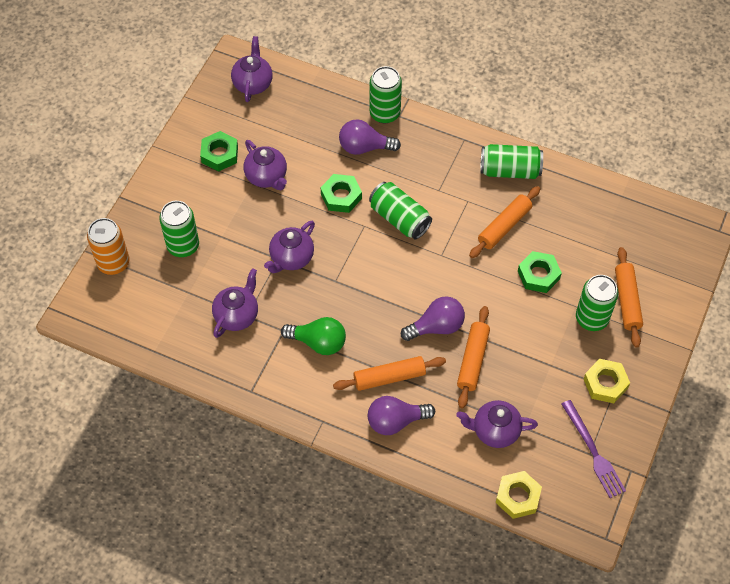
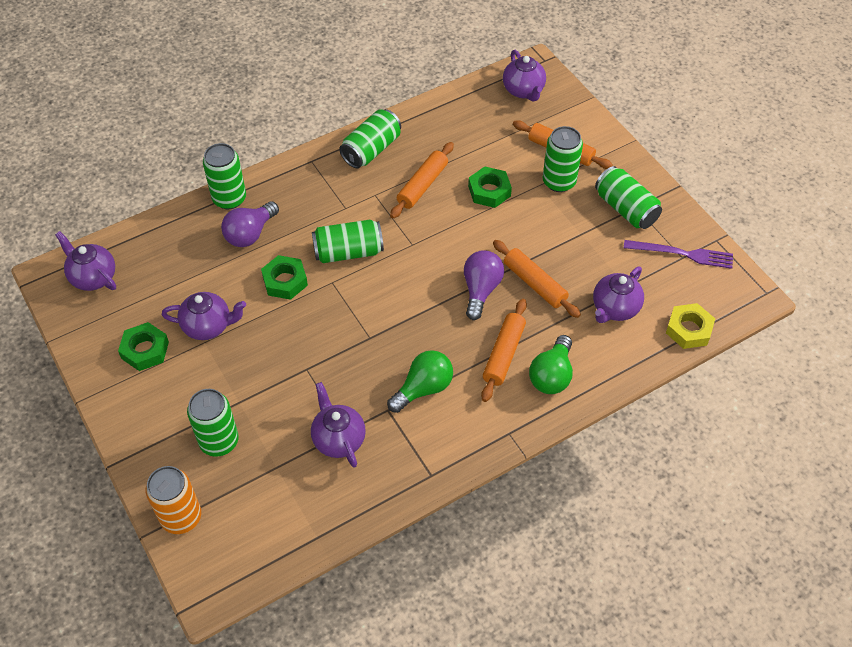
camera: 55 degrees left, 5 degrees down
purple teapot [264,221,315,273] -> purple teapot moved to [503,50,546,102]
purple light bulb [368,396,435,435] -> green light bulb [529,335,573,394]
orange rolling pin [469,186,540,258] -> orange rolling pin turned 45 degrees clockwise [390,142,454,218]
yellow nut [584,359,630,403] -> green can [595,166,662,229]

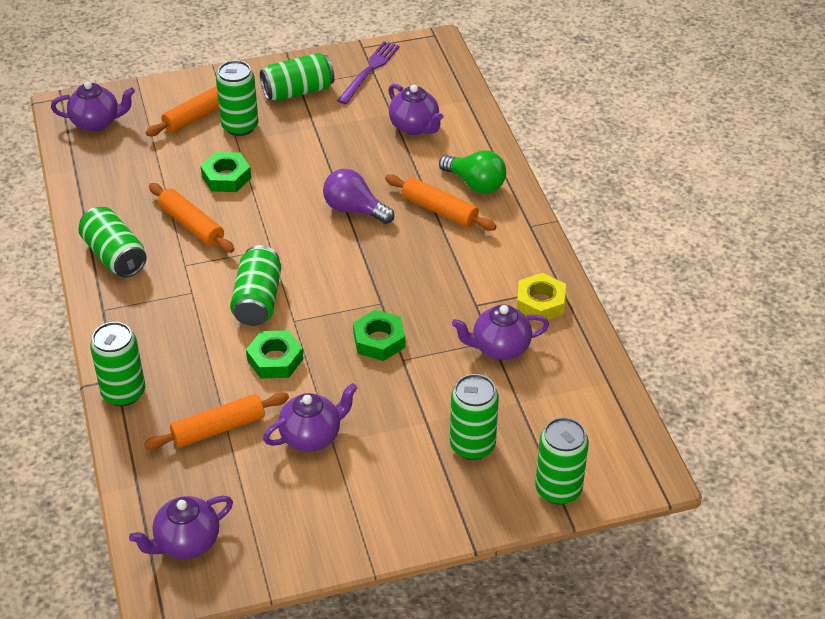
camera: 75 degrees left, 10 degrees down
green nut [118,322,169,371] -> green nut moved to [353,310,405,361]
orange can [146,466,201,534] -> green can [535,417,589,504]
purple teapot [162,292,246,340] -> purple teapot turned 45 degrees clockwise [263,383,358,452]
purple light bulb [221,201,279,247] -> none
green light bulb [387,350,453,413] -> none
orange rolling pin [493,240,581,318] -> orange rolling pin moved to [144,392,289,450]
yellow nut [666,303,715,349] -> yellow nut moved to [517,273,566,323]

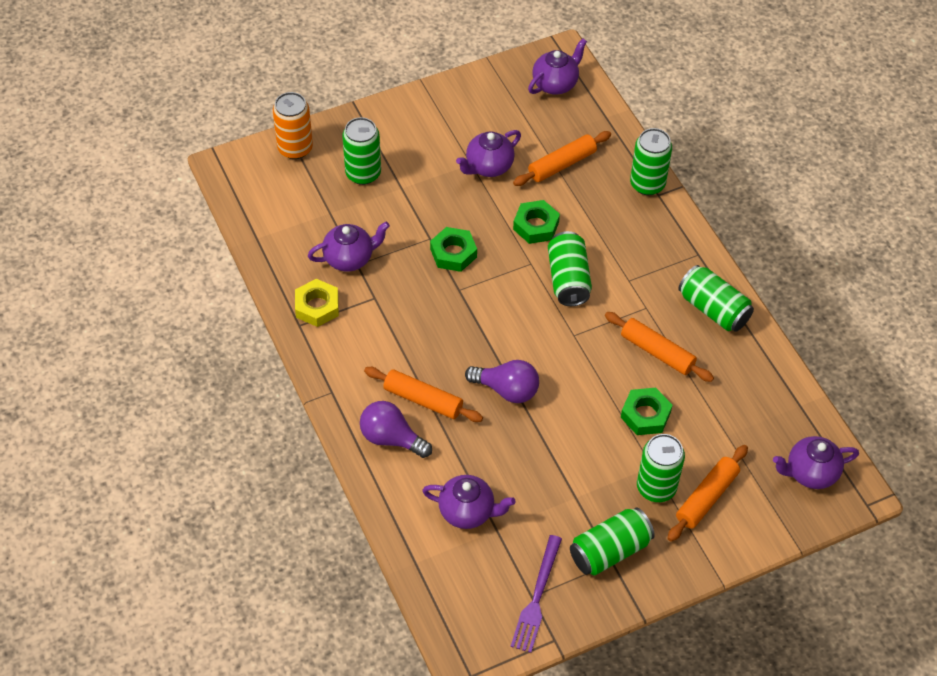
camera: 170 degrees right, 10 degrees up
purple teapot [389,84,443,135] -> purple teapot turned 150 degrees clockwise [422,475,516,529]
green light bulb [439,150,506,194] -> purple light bulb [360,401,432,458]
green can [535,417,589,504] -> orange can [273,92,313,159]

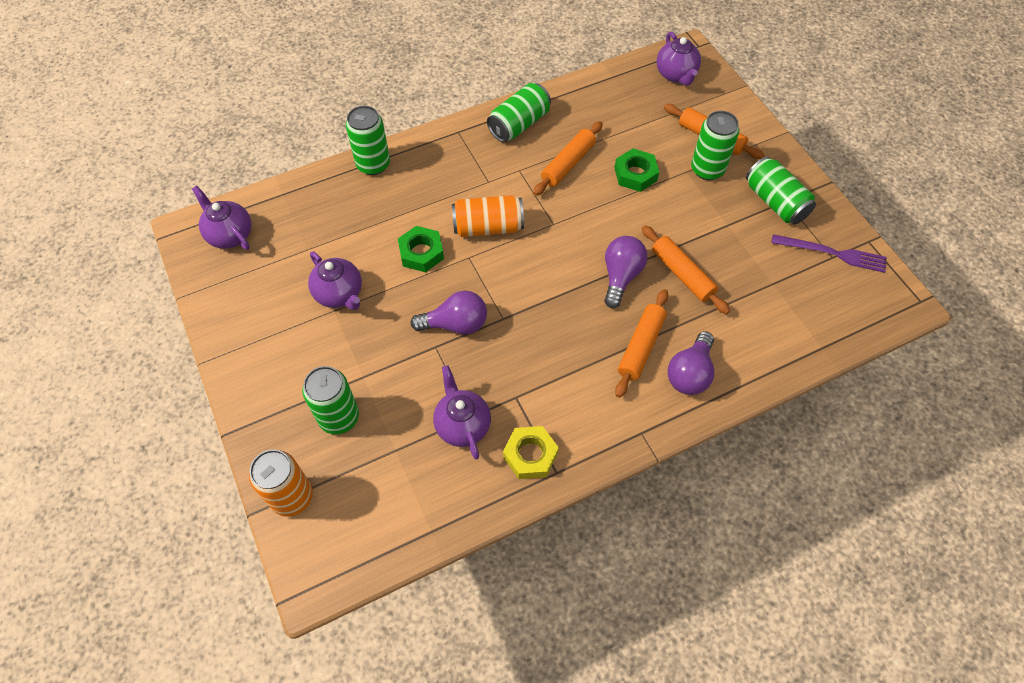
camera: 90 degrees left, 5 degrees up
purple teapot [422,475,516,529] -> none
green nut [430,227,477,272] -> purple light bulb [410,291,487,335]
orange rolling pin [513,131,611,186] -> orange rolling pin moved to [642,225,730,314]
green can [548,231,592,306] -> orange can [452,195,524,237]

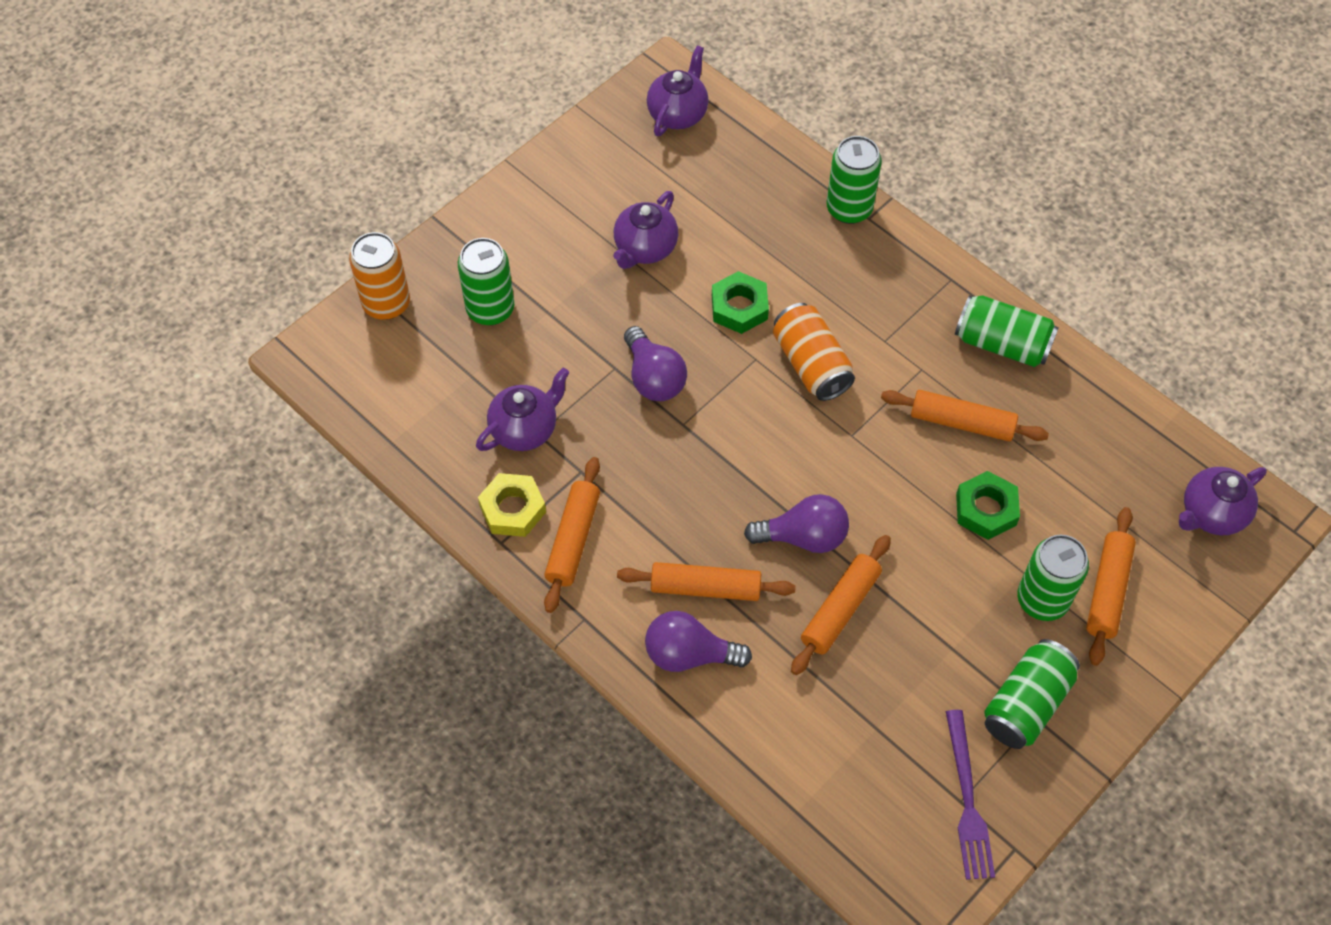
camera: 70 degrees right, 0 degrees up
none -> orange rolling pin [544,457,600,613]

